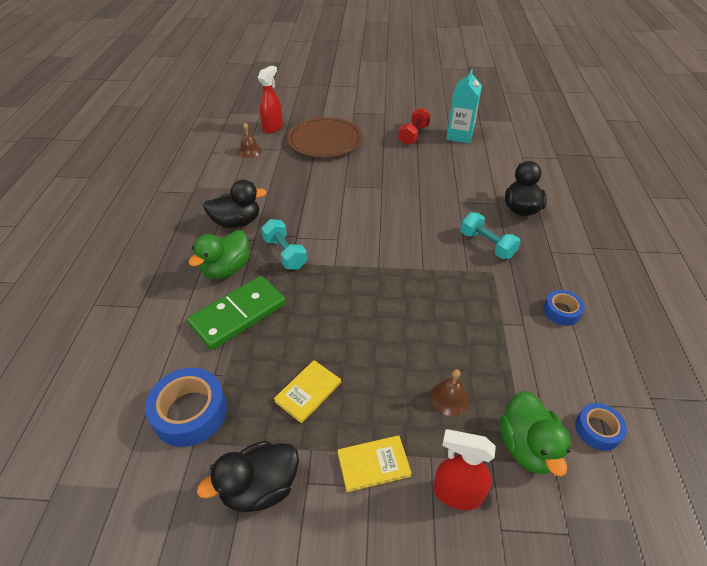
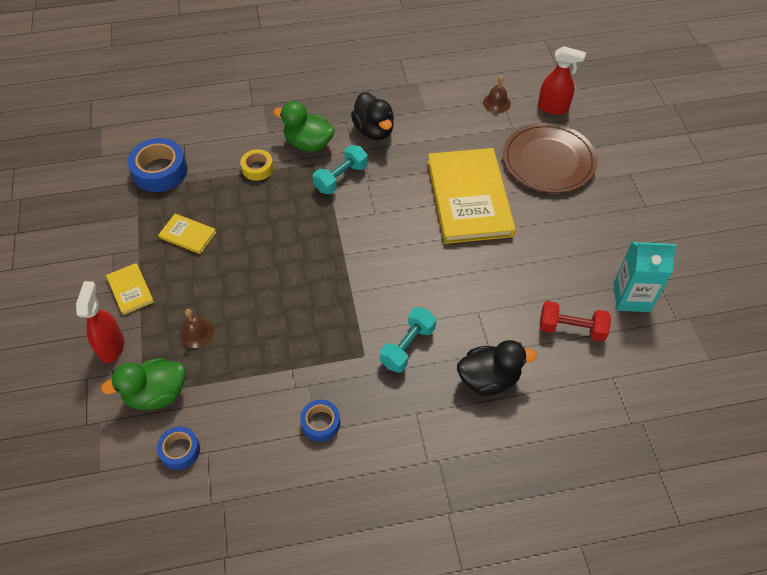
camera: 75 degrees right, 10 degrees up
green domino [187,276,286,350] -> yellow tape [240,149,274,181]
black duck [197,441,299,512] -> none
red dumbbell [398,108,431,145] -> red dumbbell moved to [540,301,611,342]
none -> yellow book [428,148,516,244]

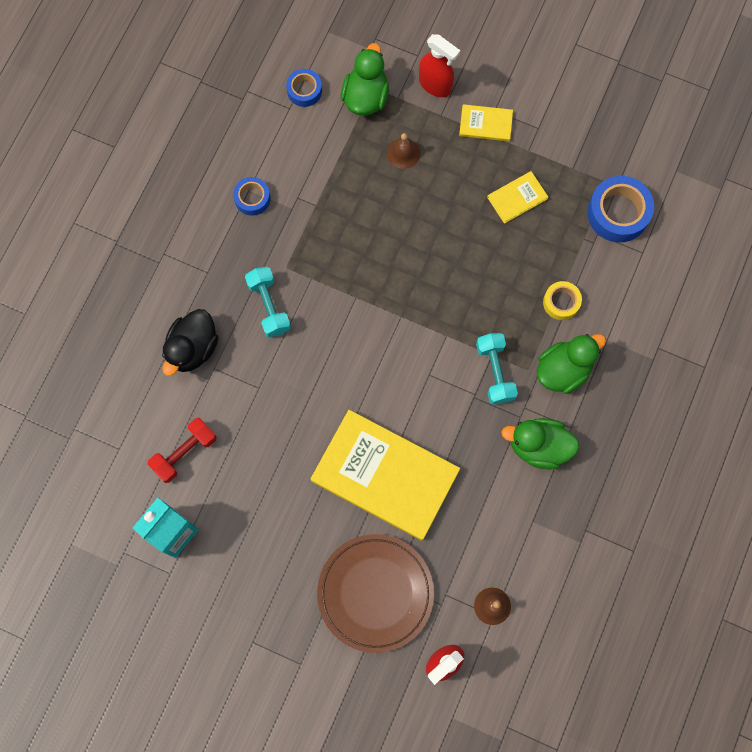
camera: 125 degrees right, 20 degrees up
black duck [351,92,394,140] -> green duck [501,418,580,469]

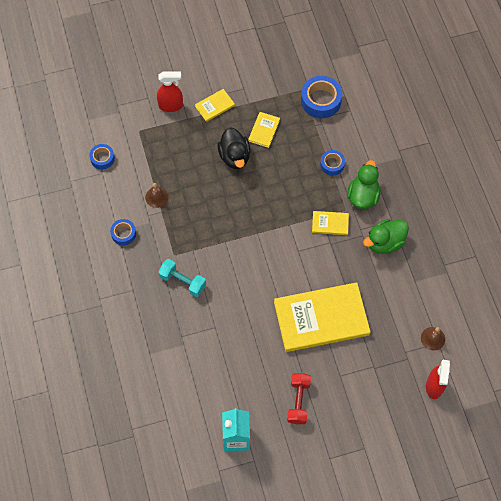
camera: 40 degrees left, 10 degrees down
red dumbbell [148,418,217,483] -> red dumbbell moved to [287,373,311,424]
black duck [162,309,219,376] -> black duck moved to [218,127,251,169]
brown plate [317,534,434,653] -> none
green duck [341,43,389,116] -> none
brown bell [387,133,420,169] -> brown bell moved to [145,183,168,208]
turquoise dumbbell [476,333,518,405] -> yellow book [312,211,349,235]
yellow tape [543,281,582,320] -> blue tape [320,150,345,175]

